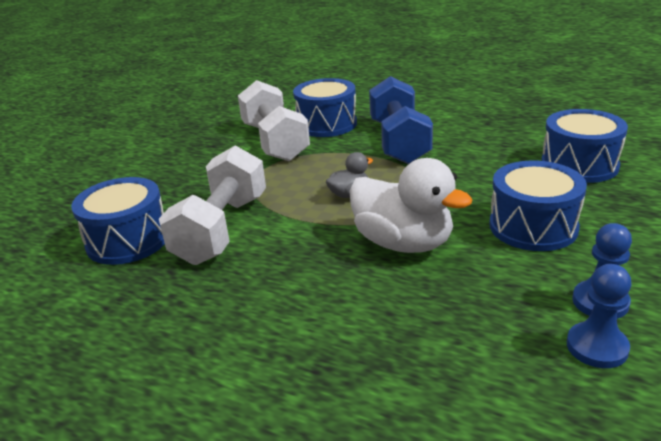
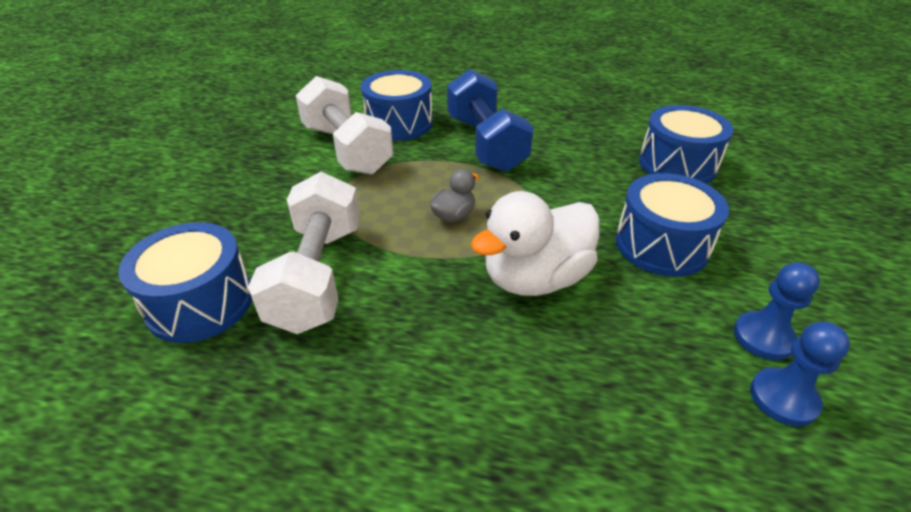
camera: 15 degrees left, 10 degrees up
white duck [349,158,473,253] -> white duck turned 120 degrees clockwise [471,191,600,296]

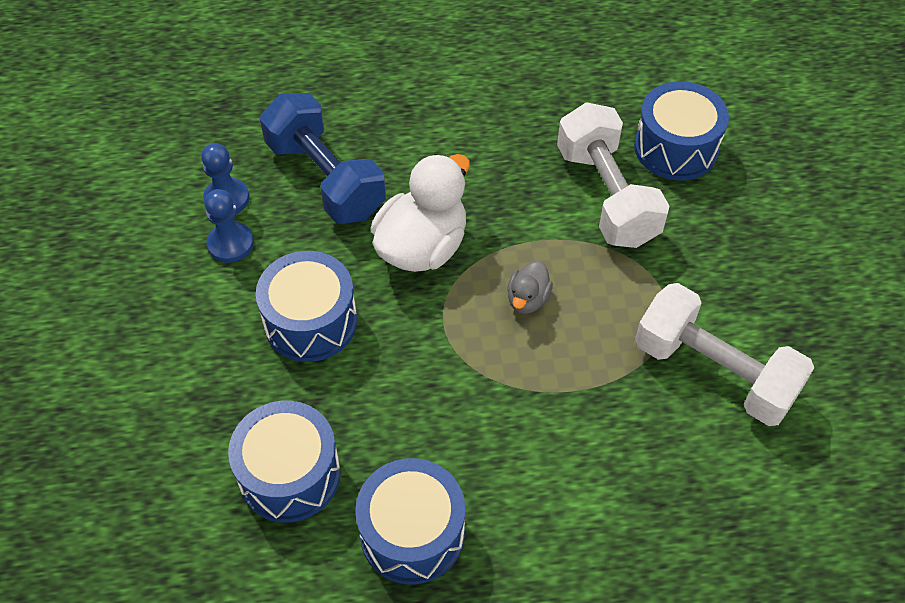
camera: 160 degrees right, 15 degrees up
blue drum [361,70,433,141] -> blue drum moved to [355,458,465,585]
blue dumbbell [447,69,534,172] -> blue dumbbell moved to [260,93,386,224]

